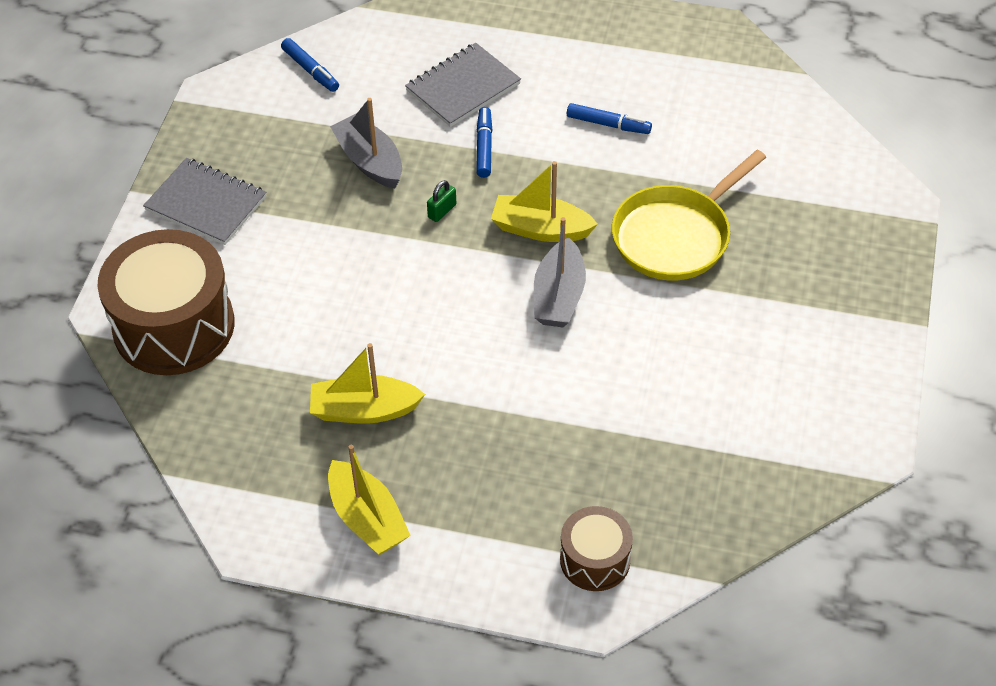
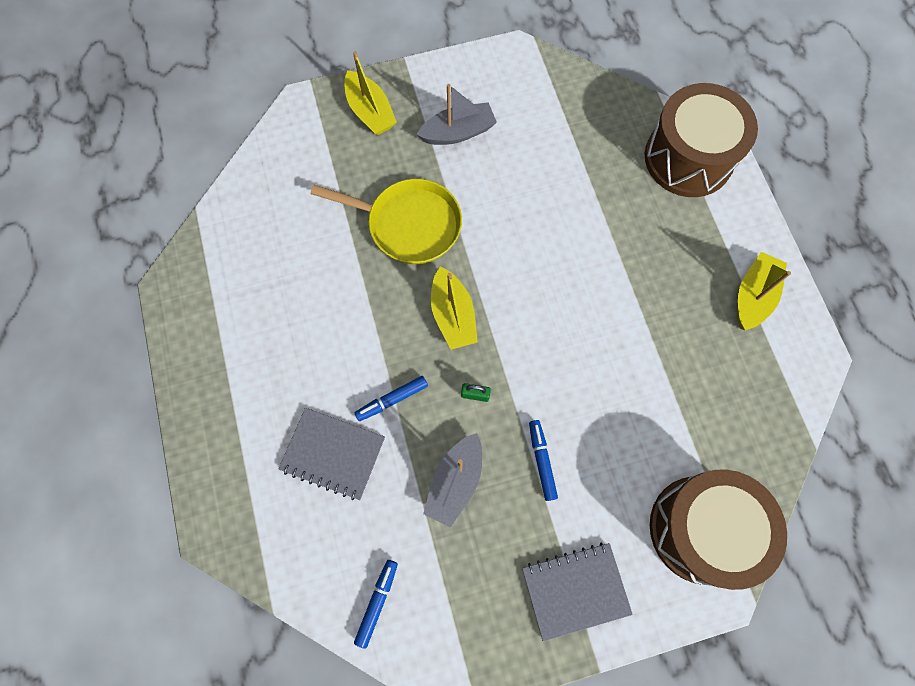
camera: 120 degrees left, 20 degrees up
grey notebook [143,158,266,245] -> grey notebook turned 75 degrees clockwise [522,543,633,641]
yellow boat [310,343,425,424] -> yellow boat moved to [344,51,397,135]
grey boat [534,217,586,327] -> grey boat moved to [417,84,497,145]
brown drum [560,506,633,591] -> brown drum [645,83,758,197], size x1.91
blue marker [567,103,652,134] -> blue marker moved to [529,420,558,501]

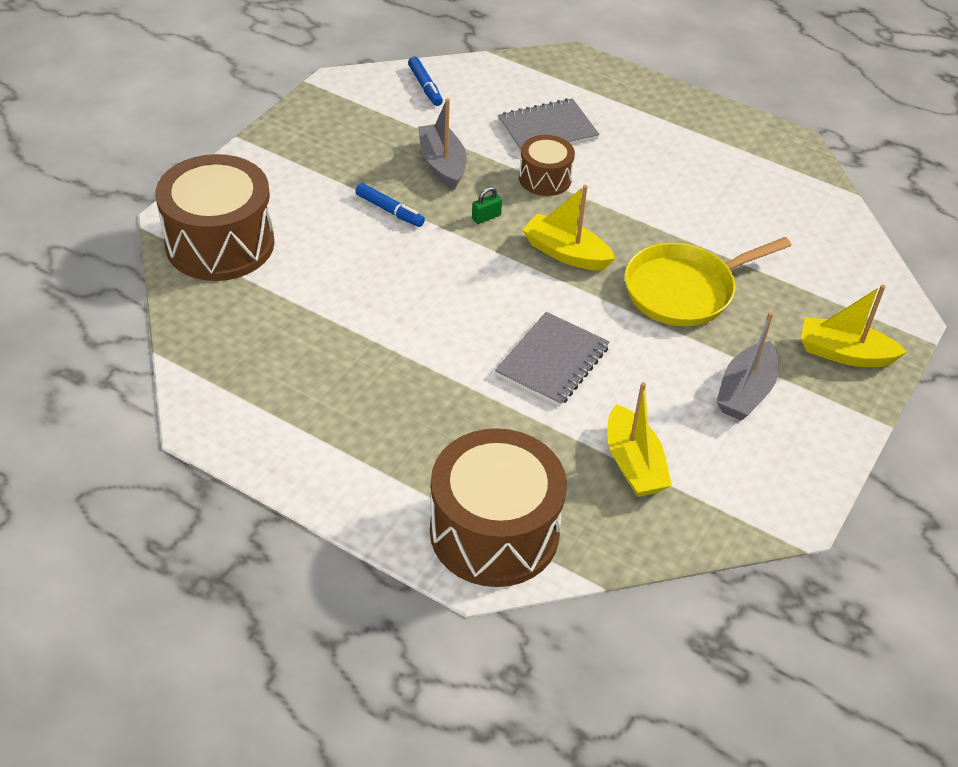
camera: 135 degrees right, 25 degrees down
blue marker [355,376,428,421] -> brown drum [519,135,575,196]
grey notebook [522,543,633,641] -> grey notebook moved to [495,312,610,407]
yellow boat [737,252,791,330] -> yellow boat moved to [607,382,672,497]

